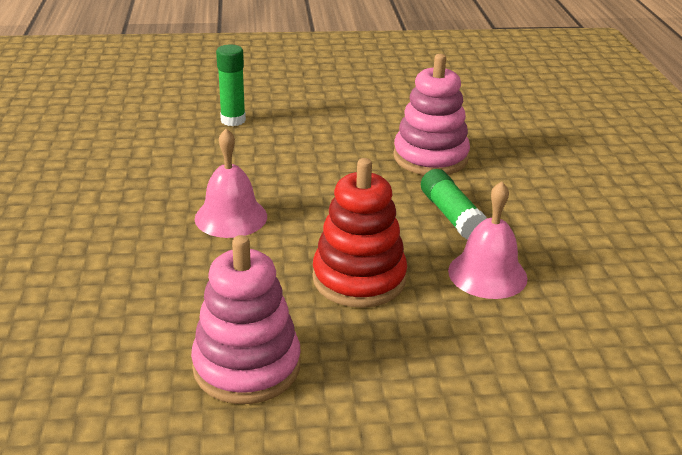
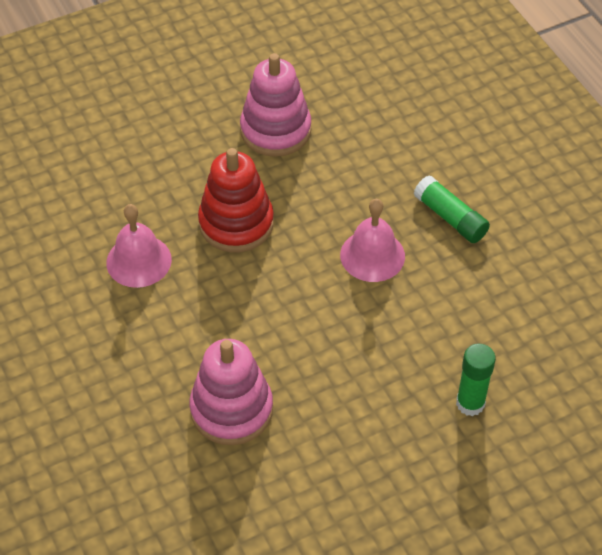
camera: 160 degrees right, 20 degrees up
green glue stick [421,169,487,239] -> green glue stick moved to [414,175,490,243]

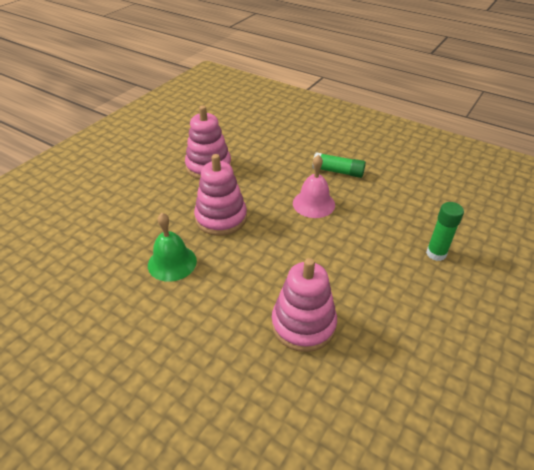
camera: 30 degrees left, 10 degrees down
pink bell [106,204,172,288] -> green bell [148,213,197,282]
red stacking toy [198,148,274,252] -> pink stacking toy [194,154,247,236]

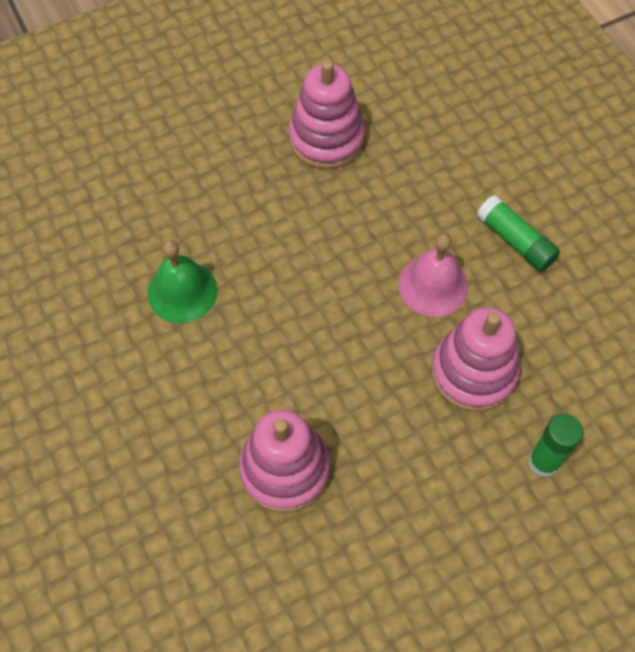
camera: 30 degrees right, 20 degrees up
pink stacking toy [194,154,247,236] -> pink stacking toy moved to [431,307,520,412]

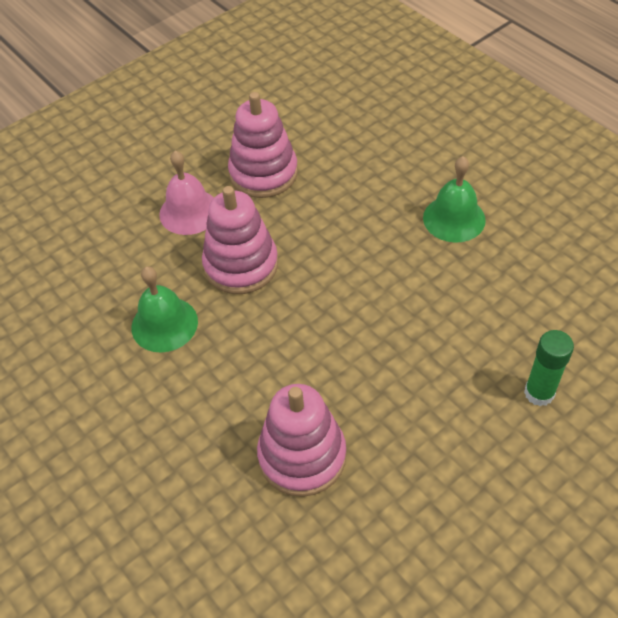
camera: 10 degrees left, 10 degrees down
pink bell [398,234,468,317] -> pink bell moved to [159,151,214,235]
pink stacking toy [431,307,520,412] -> pink stacking toy moved to [202,186,278,294]
green glue stick [477,195,560,272] -> green bell [423,156,486,243]

